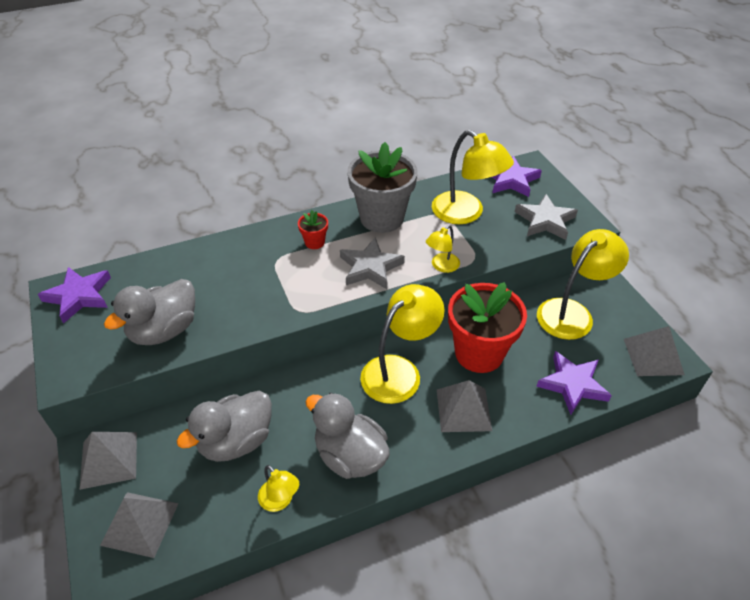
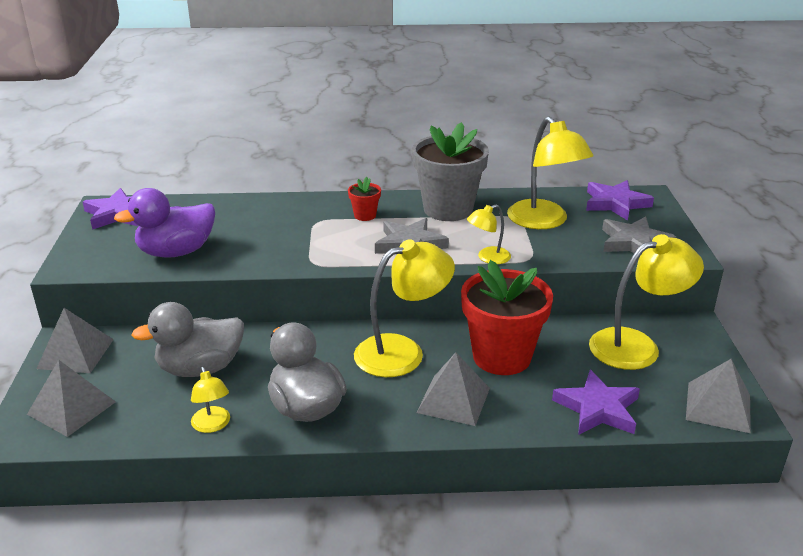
camera: 20 degrees right, 15 degrees down
grey duck [104,279,195,345] -> purple duck [114,188,215,258]

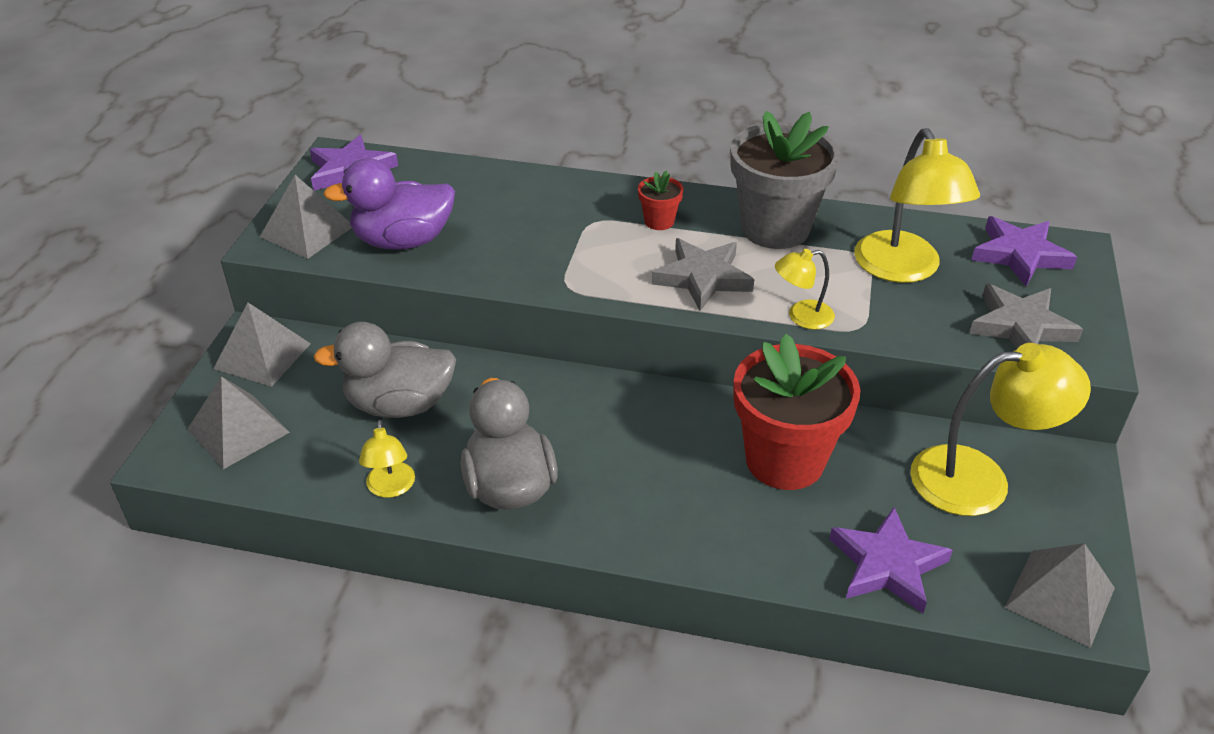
camera: 15 degrees right, 10 degrees up
yellow lamp [354,239,455,377] -> none
grey pyramid [417,353,490,426] -> grey pyramid moved to [260,175,352,259]

